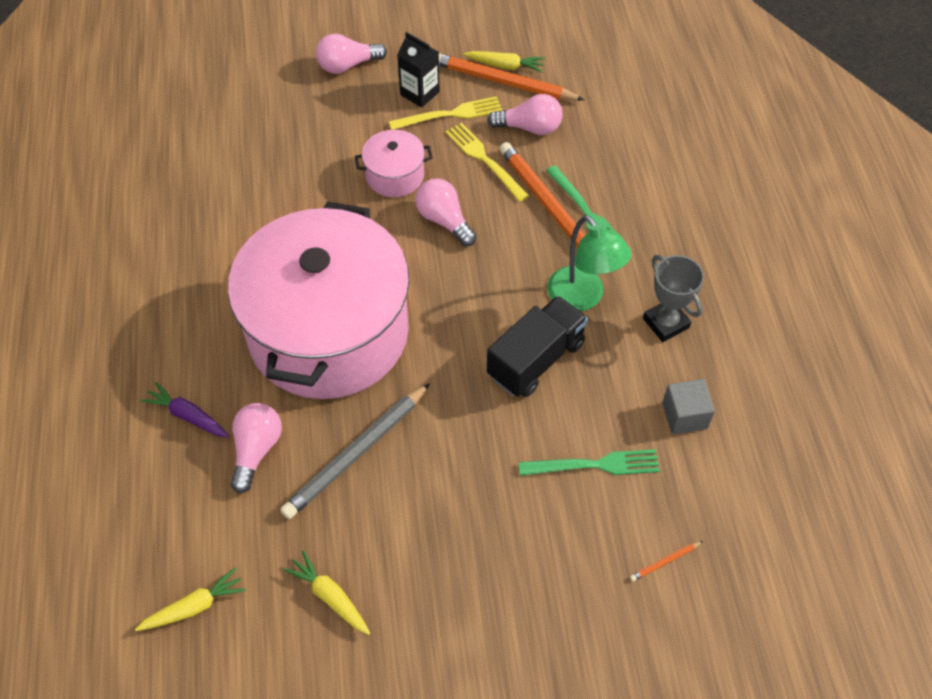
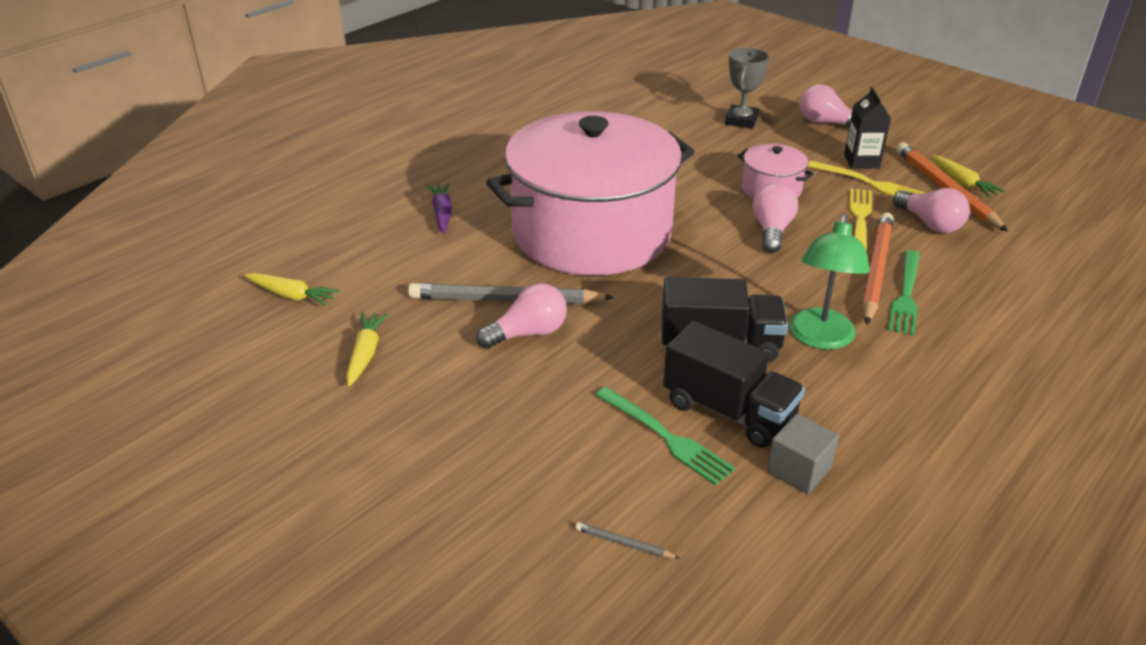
camera: 50 degrees right, 20 degrees down
pink light bulb [231,403,282,493] -> pink light bulb moved to [476,283,567,349]
orange pencil [630,541,703,582] -> grey pencil [575,522,680,559]
grey trophy [643,255,704,342] -> grey trophy moved to [725,47,769,129]
none -> black truck [663,321,805,448]

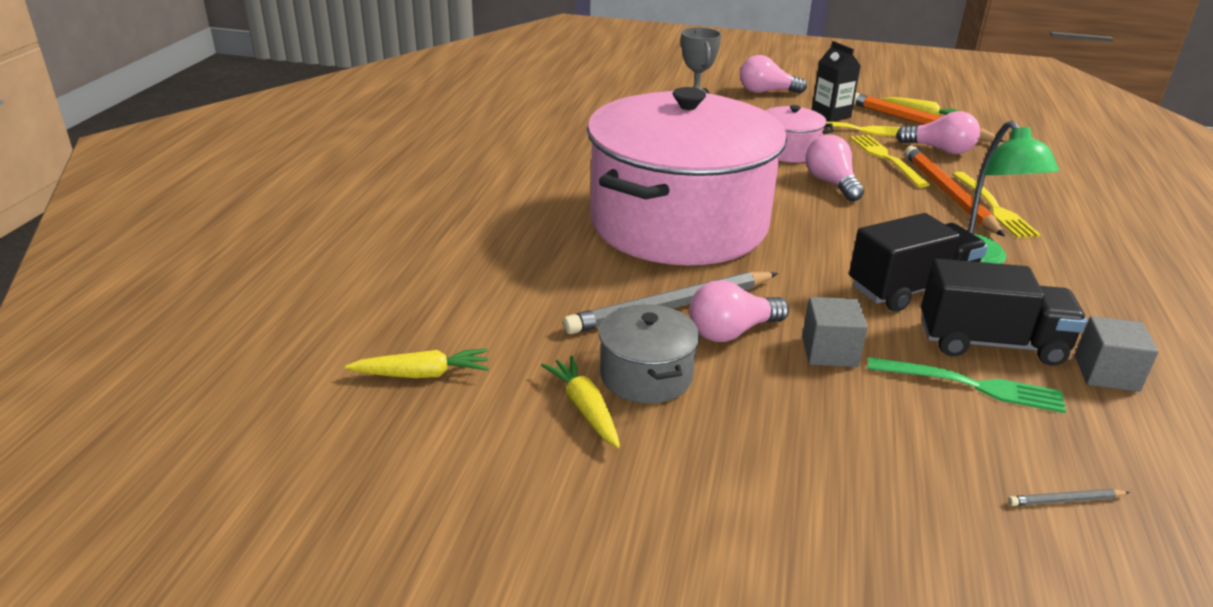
camera: 30 degrees left, 5 degrees down
purple carrot [427,183,452,233] -> none
pink light bulb [476,283,567,349] -> pink light bulb turned 150 degrees counterclockwise [689,280,789,342]
green fork [888,250,920,336] -> yellow fork [952,172,1041,238]
none -> grey pot [599,304,700,404]
none -> grey cube [802,297,868,367]

